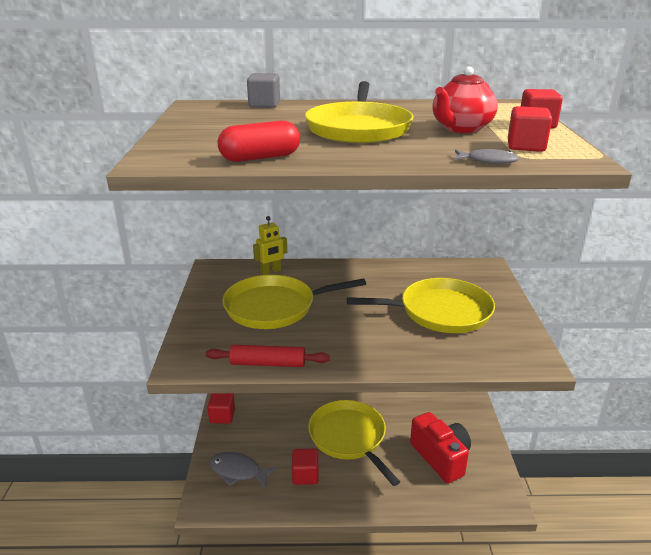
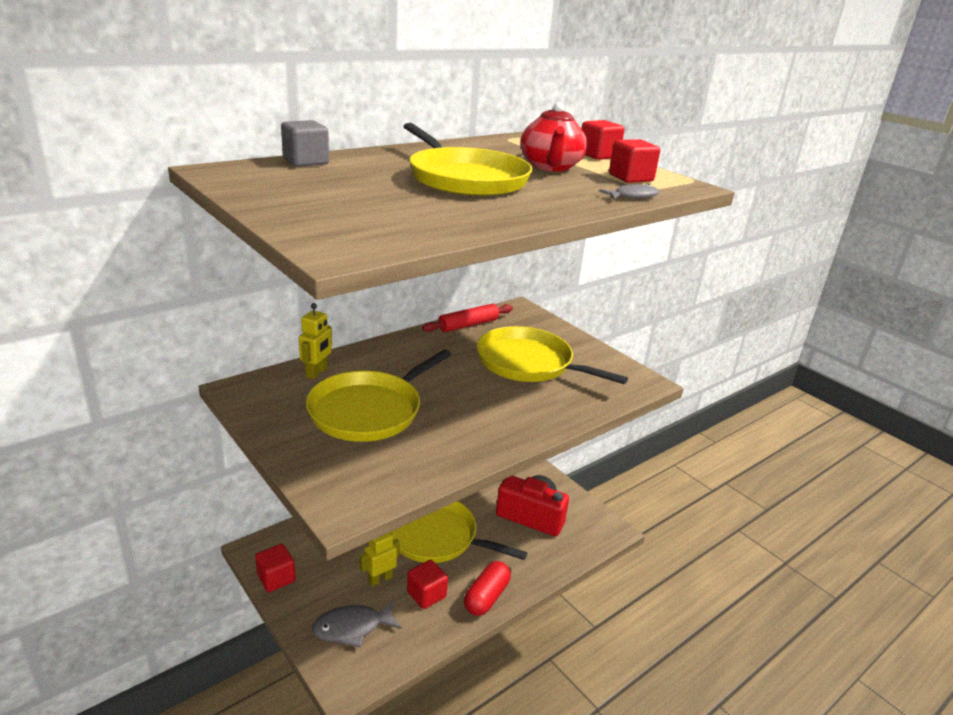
camera: 40 degrees left, 0 degrees up
red rolling pin [206,345,330,367] -> red rolling pin moved to [422,304,513,332]
red capsule [217,121,300,162] -> red capsule moved to [464,561,511,616]
yellow pan [347,278,495,333] -> yellow pan turned 105 degrees counterclockwise [477,326,628,384]
none -> yellow robot [360,532,400,587]

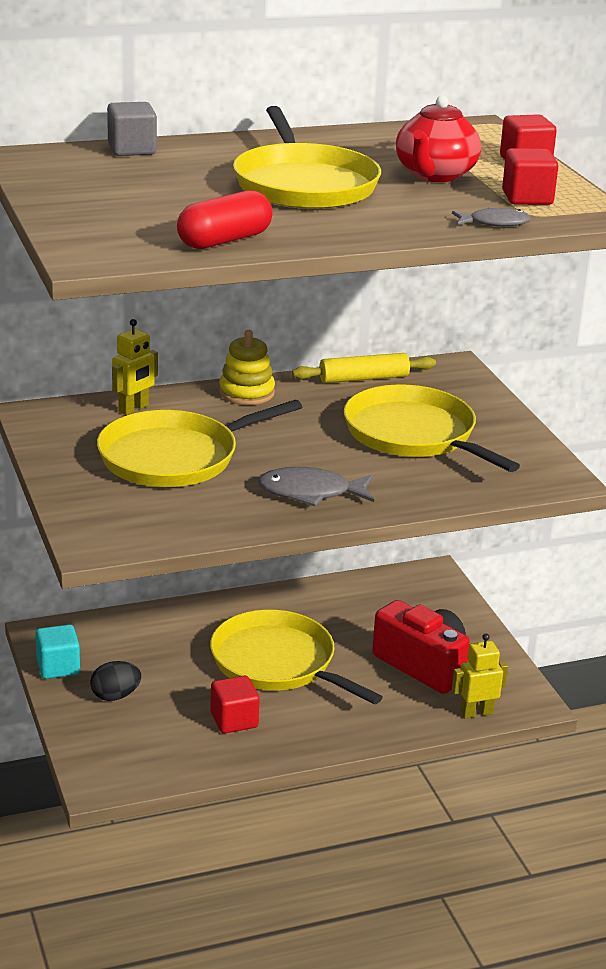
camera: 20 degrees right, 0 degrees up
red cube [255,544,296,592] -> turquoise cube [35,625,80,679]
grey fish [312,600,402,647] -> grey fish moved to [258,467,374,506]
yellow robot [360,532,400,587] -> yellow robot moved to [452,633,508,718]
red rolling pin [422,304,513,332] -> yellow rolling pin [292,353,436,383]
red capsule [464,561,511,616] -> red capsule moved to [177,190,273,249]
none -> black egg [90,661,142,701]
none -> yellow stacking toy [219,330,275,405]

